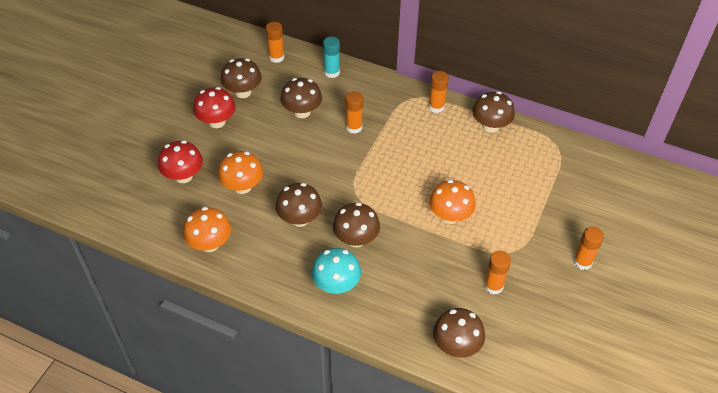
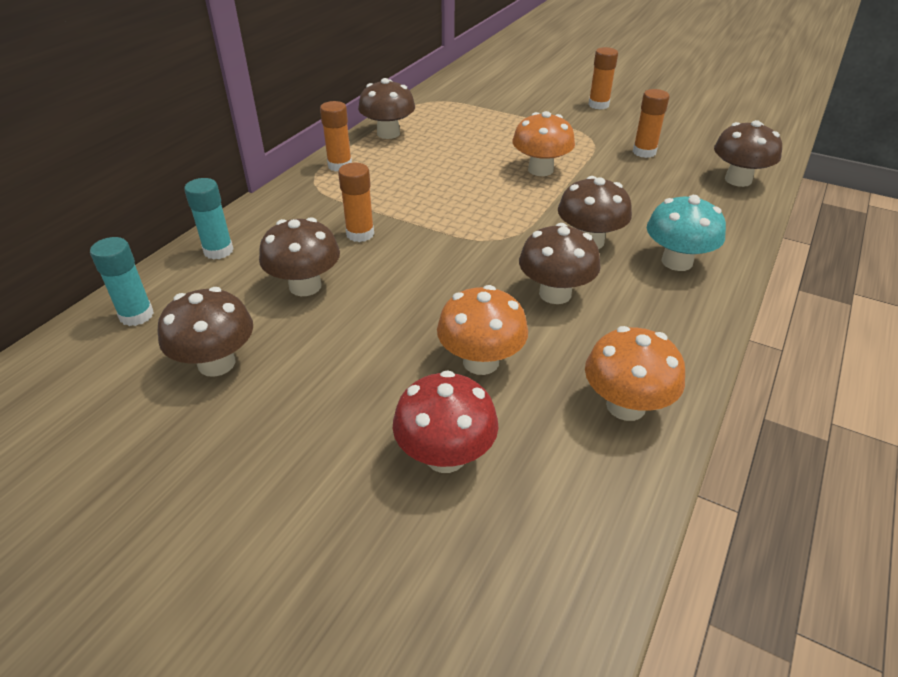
camera: 85 degrees left, 10 degrees down
red mushroom [193,87,236,128] -> none
orange glue stick [266,22,284,63] -> turquoise glue stick [90,237,154,326]

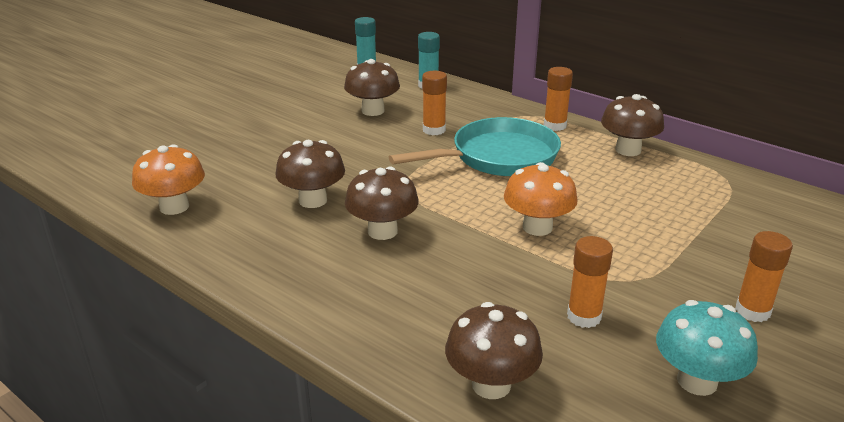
camera: 100 degrees right, 10 degrees down
brown mushroom [158,287,253,377] -> none
red mushroom [393,370,498,473] -> none
orange mushroom [437,285,528,375] -> none
turquoise mushroom [647,195,726,271] -> turquoise mushroom moved to [656,300,758,396]
none -> turquoise pan [389,117,561,176]

